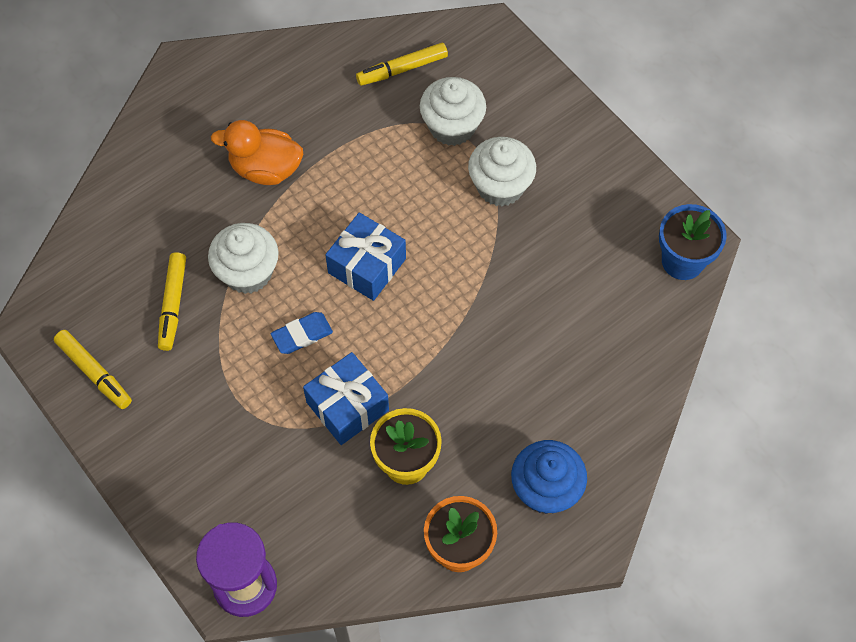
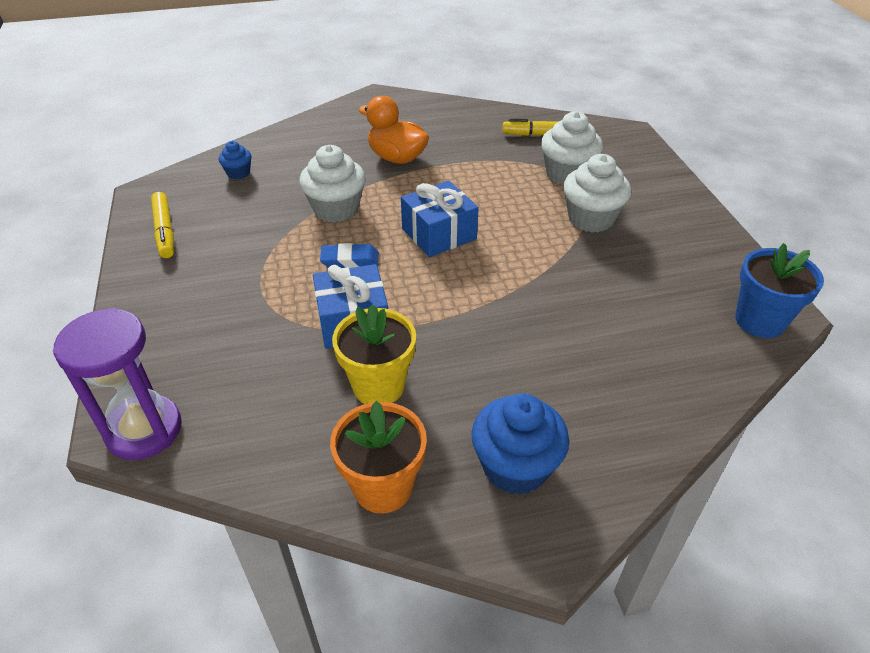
camera: 25 degrees right, 20 degrees down
yellow marker [158,252,186,351] -> none
none -> blue cupcake [219,141,252,179]

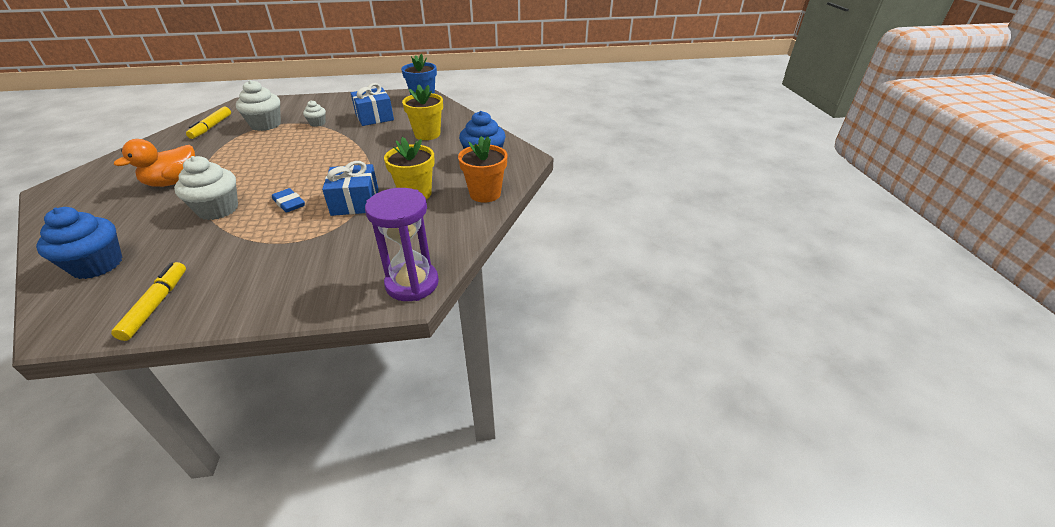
camera: 85 degrees left, 5 degrees down
yellow marker [151,192,174,258] -> yellow marker turned 75 degrees counterclockwise [111,262,186,341]
blue cupcake [219,141,252,179] -> blue cupcake [36,207,122,279], size x1.87
blue eraser [320,243,379,268] -> blue eraser turned 45 degrees counterclockwise [272,188,305,213]
blue gift [401,180,479,257] -> blue gift moved to [351,83,394,126]
white cupcake [563,154,631,232] -> white cupcake [303,100,326,127], size x0.53
none -> yellow flower pot [402,84,443,140]

